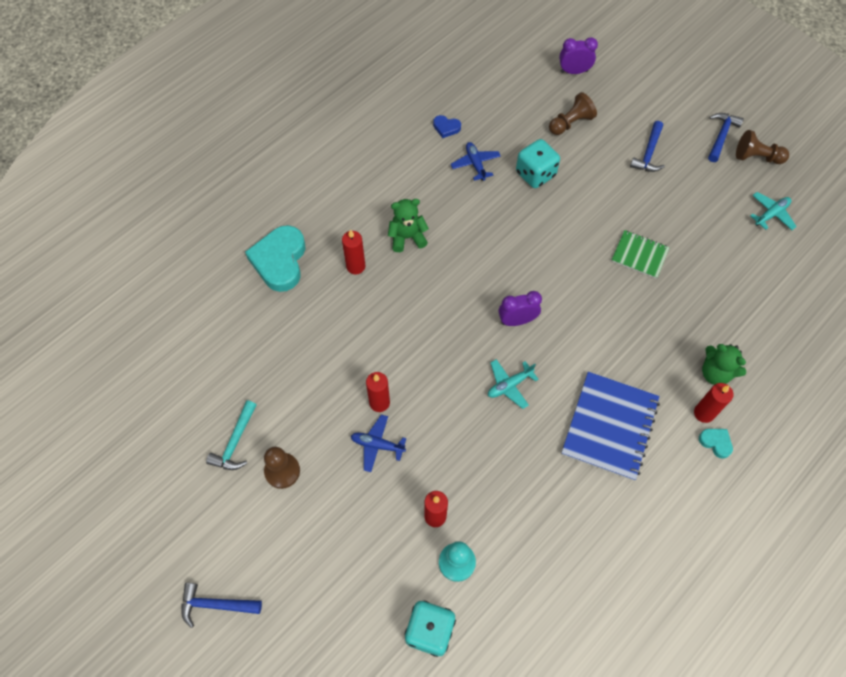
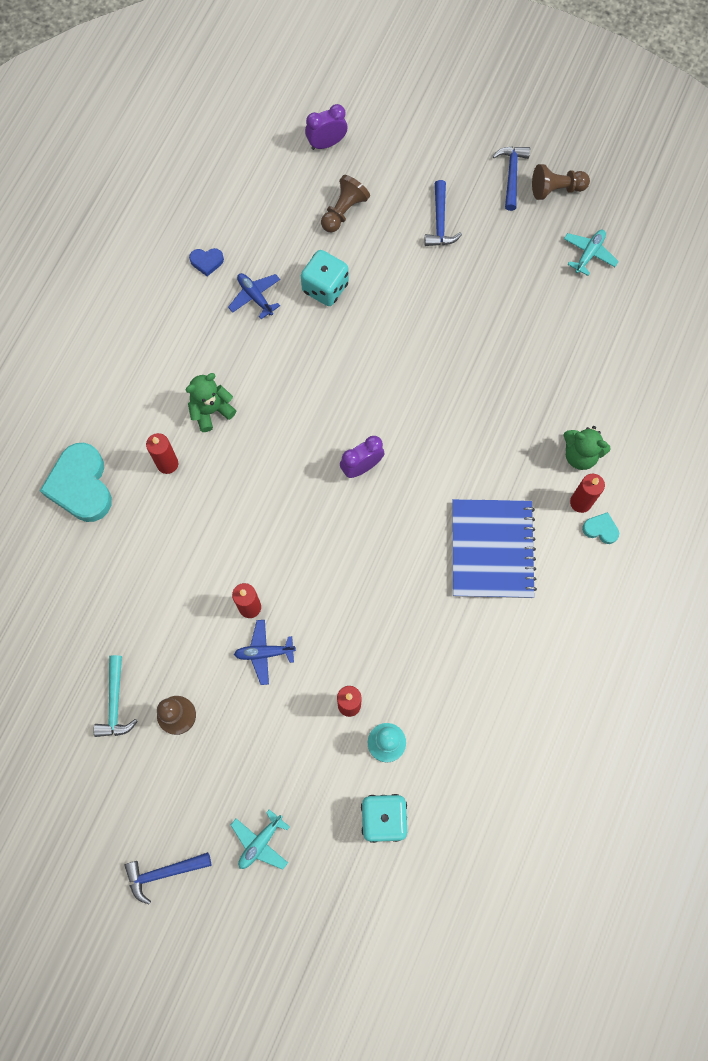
camera: 20 degrees left, 10 degrees up
turquoise plane [488,359,539,409] -> turquoise plane moved to [231,809,290,870]
green notebook [611,230,670,279] -> none

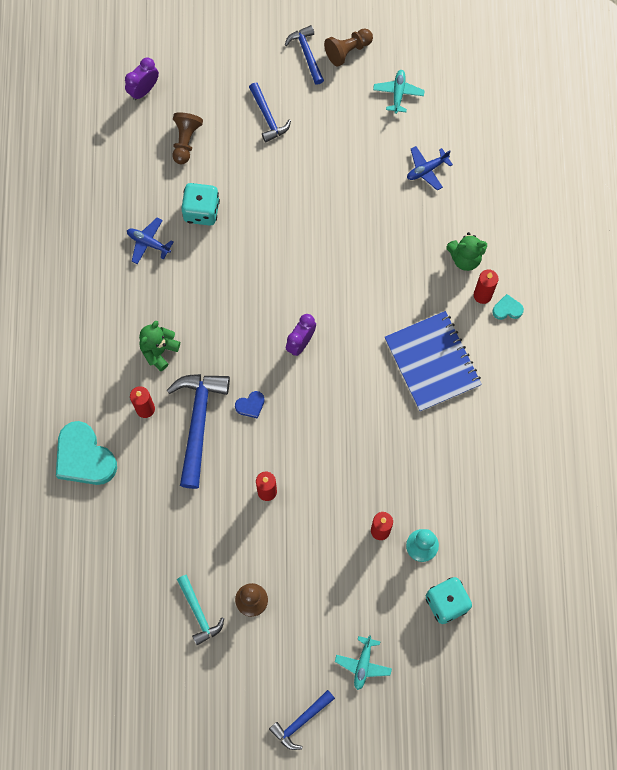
camera: 25 degrees left, 0 degrees up
blue heart [189,248,224,276] -> blue heart moved to [235,391,265,419]
blue plane [234,620,296,685] -> blue plane moved to [407,146,453,191]
none -> blue hammer [167,374,230,489]

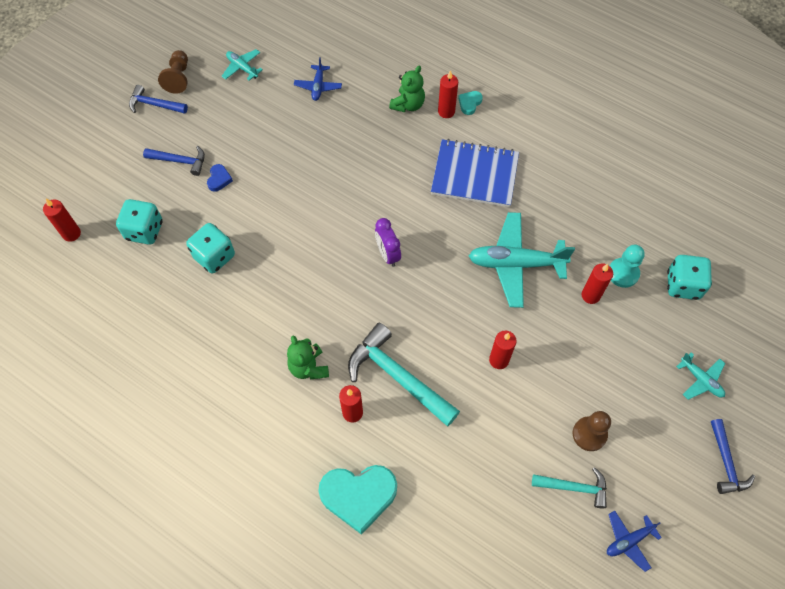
camera: 55 degrees left, 10 degrees down
purple clock [125,57,159,100] -> red candle [43,199,81,242]
blue plane [127,218,173,264] -> blue plane moved to [607,511,662,572]
blue hammer [167,374,230,489] -> turquoise hammer [348,323,460,426]
brown pawn [172,112,203,164] -> turquoise dice [116,199,163,245]
blue heart [235,391,265,419] -> blue heart moved to [207,164,233,192]
none -> turquoise plane [469,212,575,308]

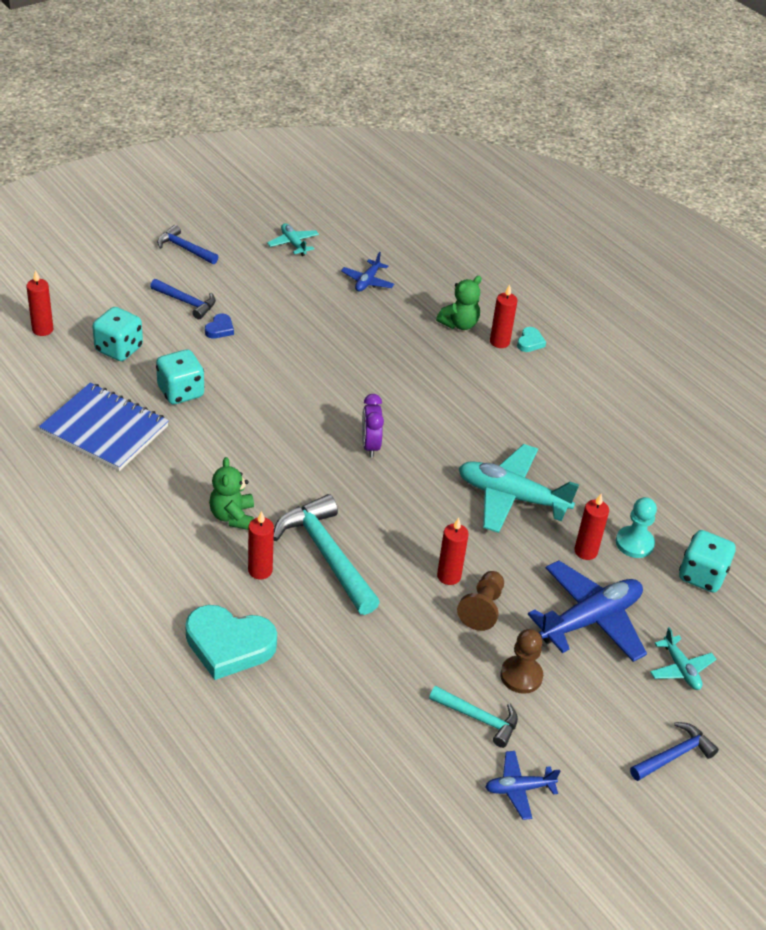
camera: 15 degrees right, 20 degrees down
brown pawn [158,50,188,94] -> brown pawn moved to [457,571,504,631]
blue notebook [431,139,519,207] -> blue notebook moved to [39,383,169,471]
turquoise heart [458,91,483,115] -> turquoise heart turned 150 degrees clockwise [517,327,546,352]
blue hammer [711,419,755,494] -> blue hammer turned 135 degrees counterclockwise [630,722,719,781]
none -> blue plane [528,561,647,662]

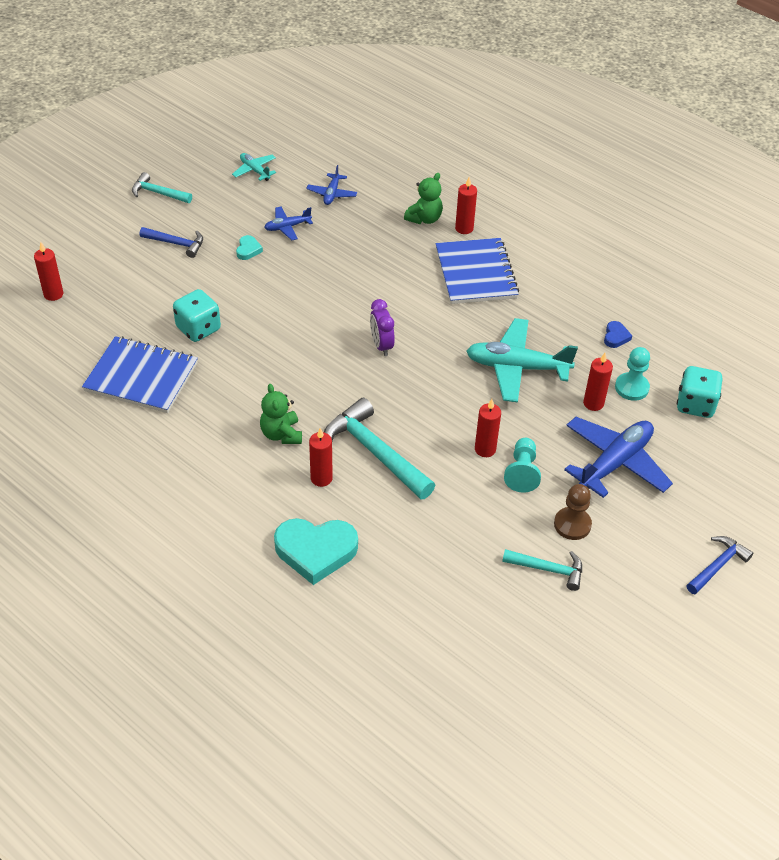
camera: 10 degrees left, 5 degrees up
turquoise dice [92,307,143,361] -> none
blue hammer [157,225,218,264] -> turquoise hammer [132,172,192,203]
blue heart [205,314,234,339] -> blue heart moved to [604,321,632,348]
brown pawn [457,571,504,631] -> turquoise pawn [504,438,541,493]
blue plane [485,751,560,820] -> blue plane moved to [264,206,313,241]
turquoise heart [517,327,546,352] -> turquoise heart moved to [236,235,263,260]
turquoise plane [650,627,716,690] -> none
none -> blue notebook [436,238,519,304]

